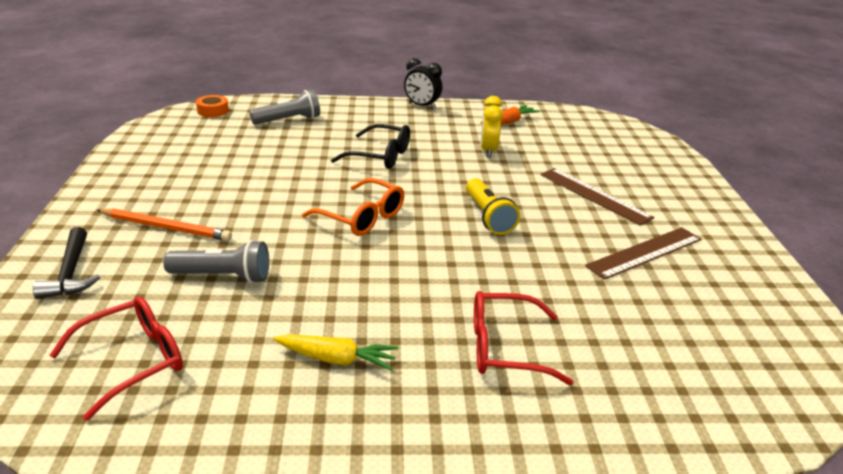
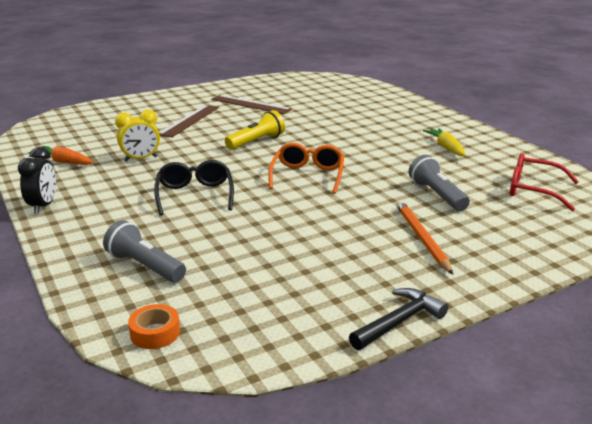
camera: 115 degrees left, 5 degrees down
black hammer [33,227,100,299] -> black hammer moved to [349,288,448,350]
red glasses [474,291,574,385] -> none

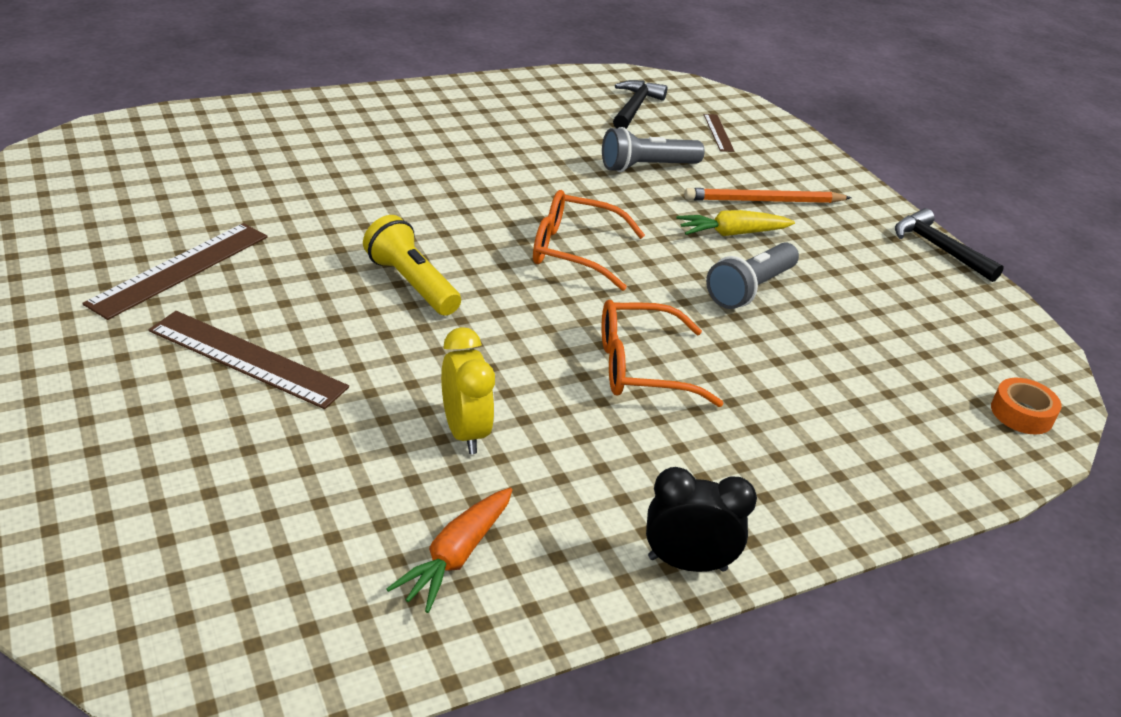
camera: 90 degrees left, 10 degrees up
grey flashlight [103,220,186,282] -> grey flashlight moved to [706,242,799,309]
black glasses [154,160,234,216] -> orange glasses [602,300,724,407]
yellow carrot [423,128,466,156] -> yellow carrot moved to [676,210,795,236]
red glasses [510,153,579,211] -> black hammer [613,80,668,129]
none -> brown ruler [704,114,735,152]

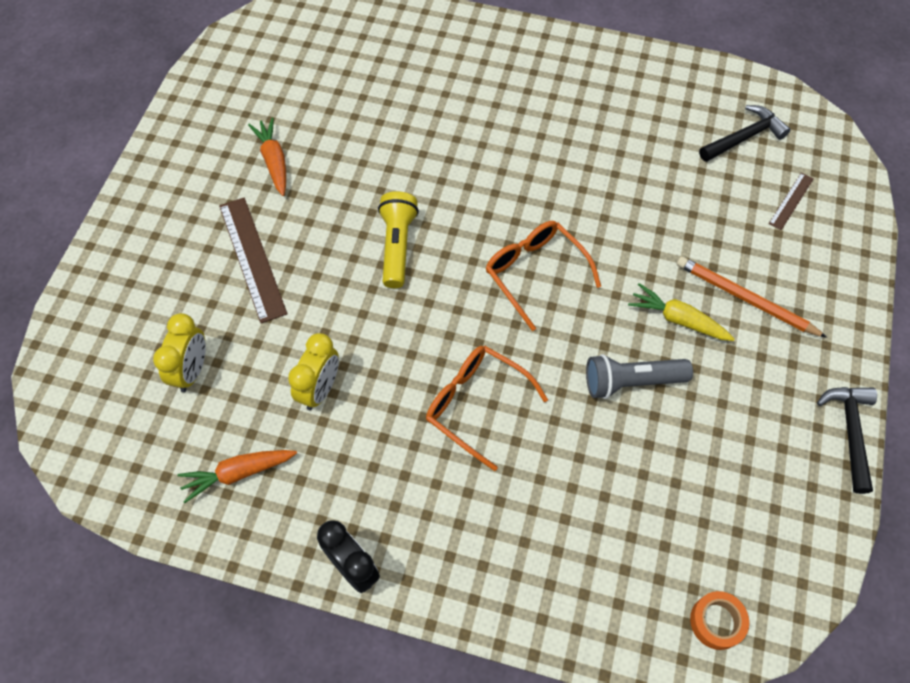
camera: 45 degrees right, 25 degrees up
brown ruler [82,223,267,320] -> orange carrot [248,118,286,196]
grey flashlight [602,127,705,172] -> none
none -> yellow clock [153,313,206,392]

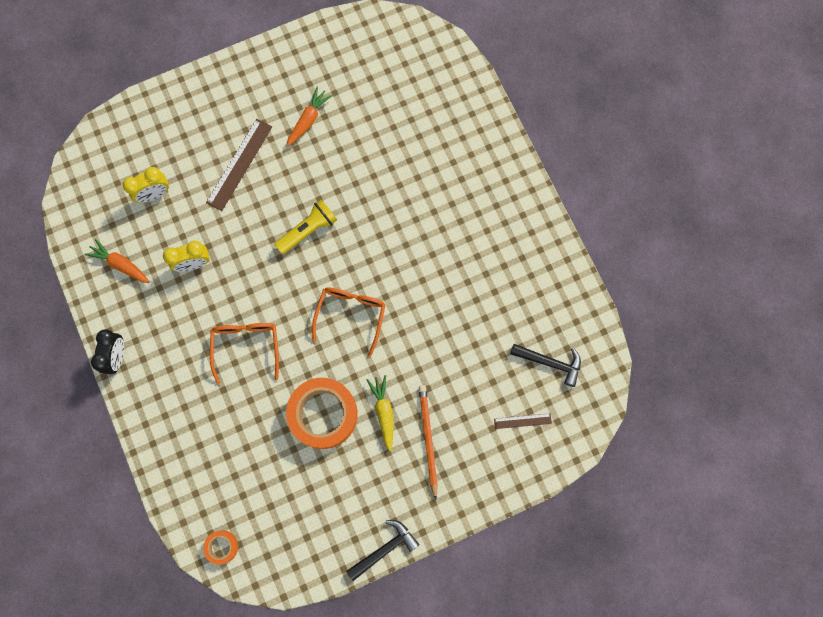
camera: 50 degrees right, 15 degrees up
grey flashlight [586,354,693,399] -> orange tape [286,378,358,449]

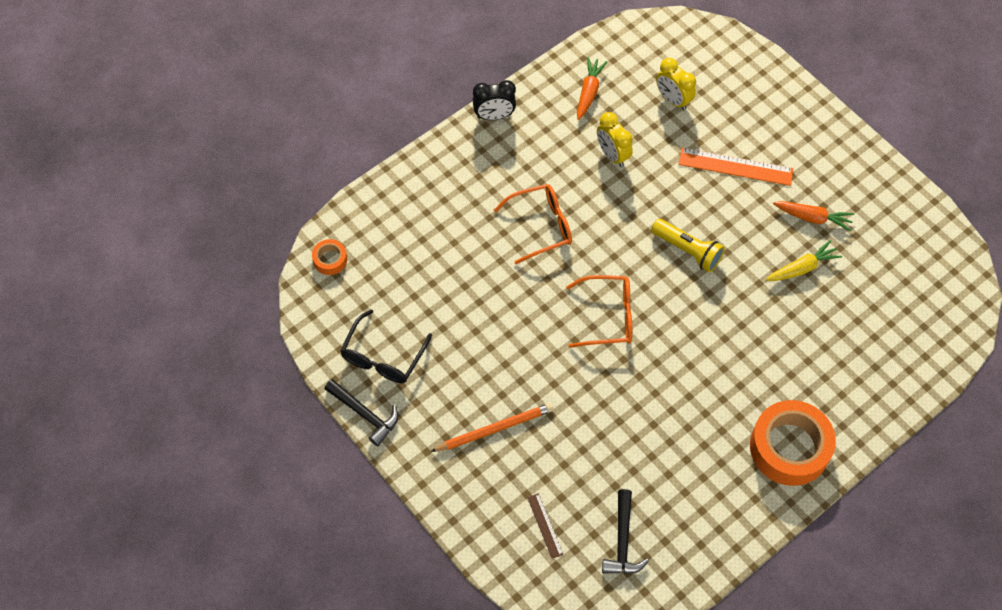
camera: 75 degrees right, 15 degrees down
brown ruler [206,119,272,211] -> orange ruler [679,148,794,186]
orange tape [286,378,358,449] -> orange tape moved to [750,400,836,486]
yellow carrot [367,375,393,451] -> yellow carrot moved to [766,240,842,281]
none -> black glasses [340,310,432,383]

